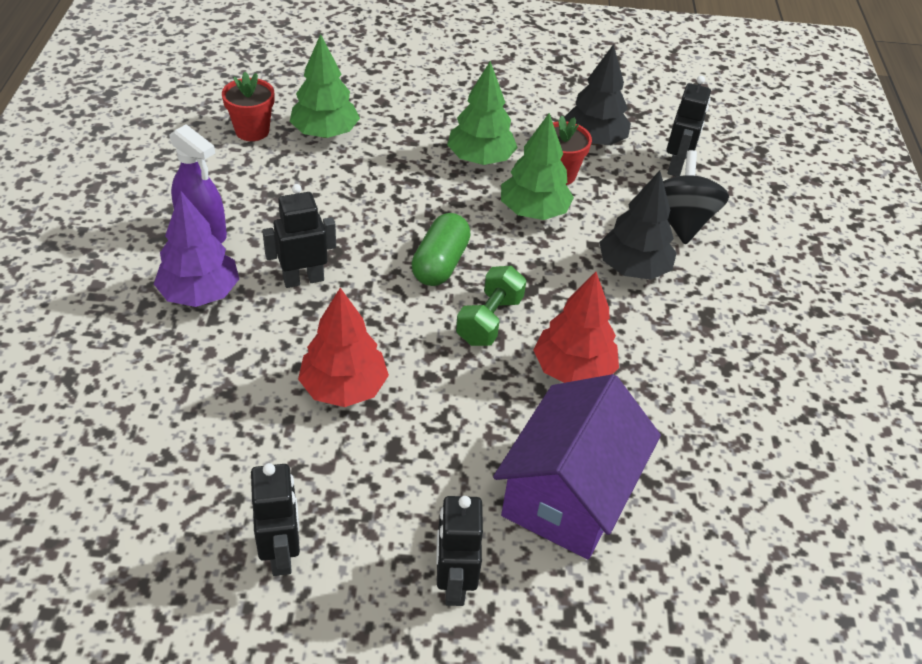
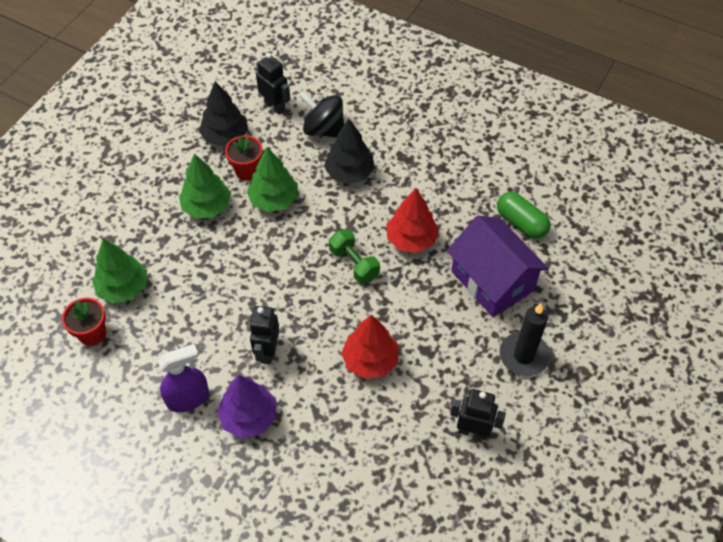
camera: 60 degrees left, 10 degrees up
green capsule [411,213,471,286] -> green capsule moved to [497,192,551,239]
black robot [436,496,483,606] -> black candle [500,303,550,376]

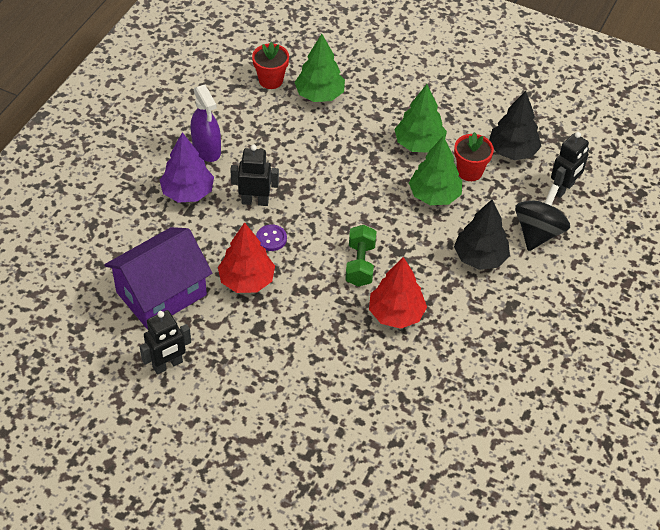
camera: 85 degrees right, 5 degrees down
green dumbbell [329,229,380,284] -> green dumbbell turned 45 degrees counterclockwise [345,225,377,287]
purple house [447,215,549,317] -> purple house moved to [104,227,212,329]
black robot [450,389,506,440] -> black robot turned 45 degrees clockwise [140,310,191,374]
green capsule [497,192,551,239] -> none
black candle [500,303,550,376] -> none
none -> purple button [256,224,287,251]

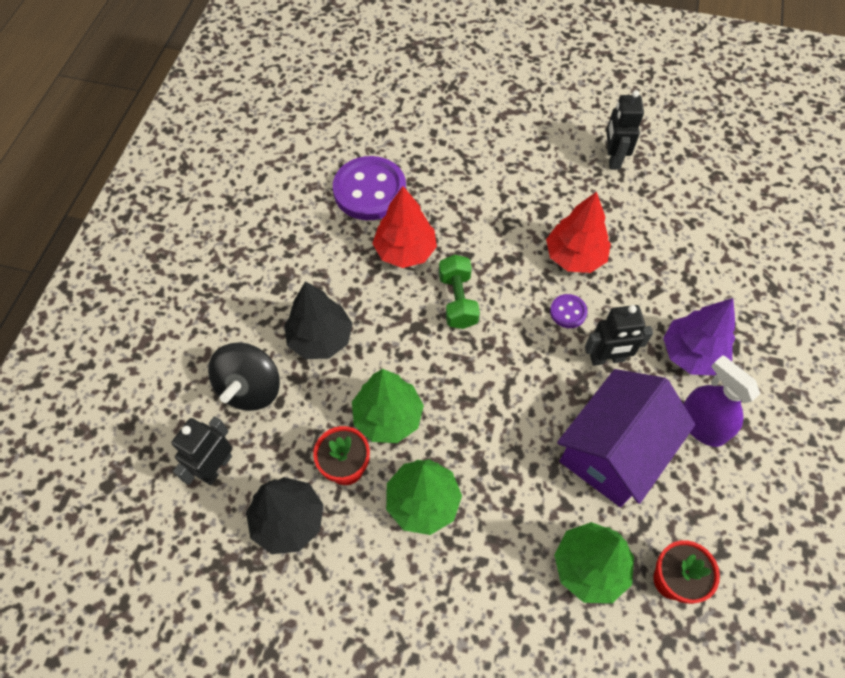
camera: 170 degrees right, 10 degrees up
purple house [104,227,212,329] -> purple house moved to [557,369,695,507]
black robot [140,310,191,374] -> black robot turned 45 degrees counterclockwise [606,90,644,170]
none -> purple button [333,156,406,220]

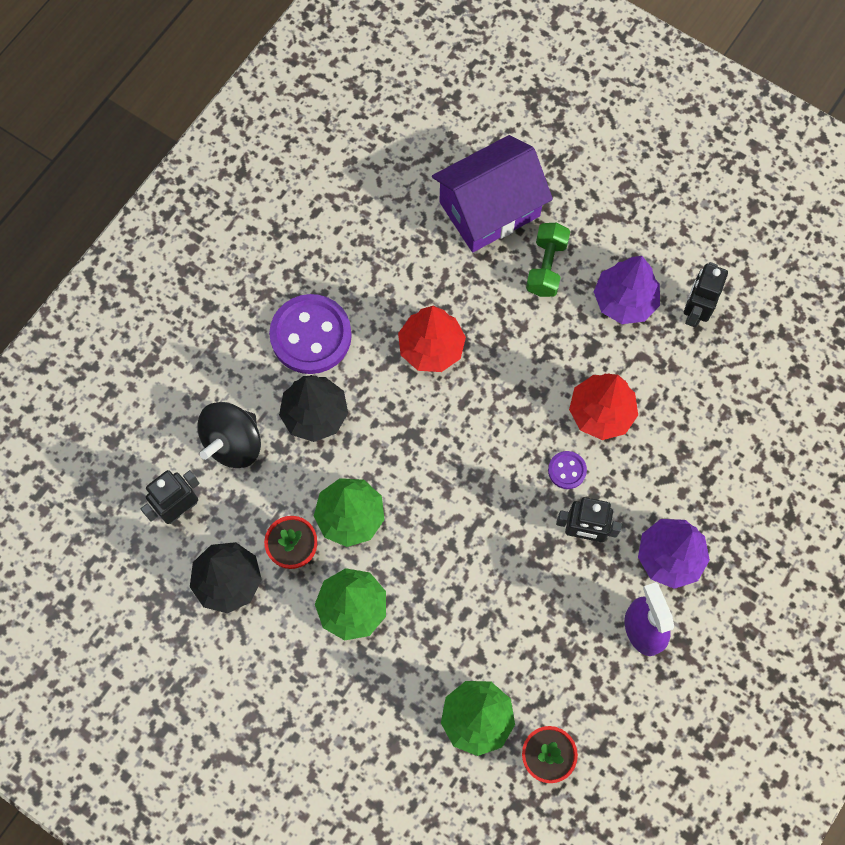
camera: 20 degrees right, 10 degrees up
purple button [333,156,406,220] -> purple button moved to [269,294,352,374]
green dumbbell [439,255,480,329] -> green dumbbell moved to [526,223,570,297]
purple house [557,369,695,507] -> purple house moved to [432,135,553,252]
none -> purple tree [594,256,660,324]

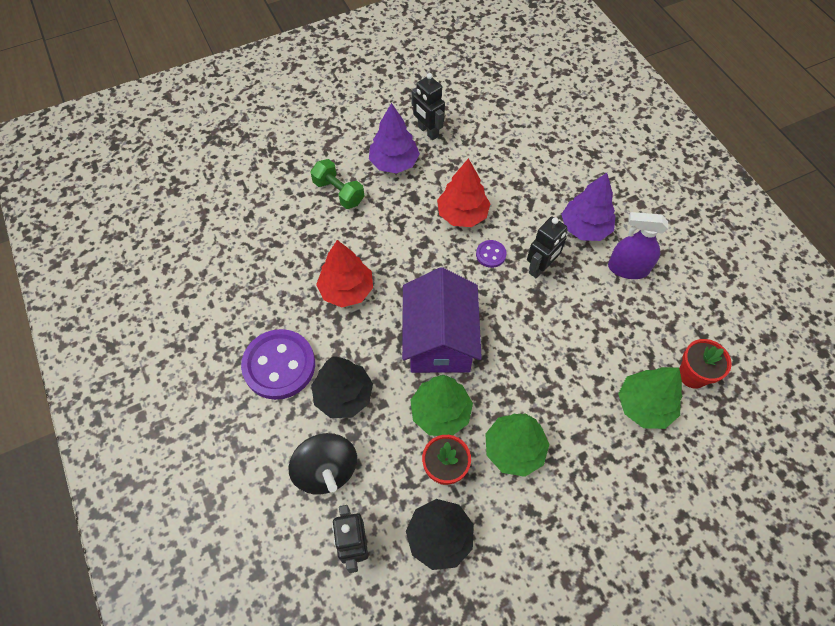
camera: 60 degrees left, 10 degrees down
purple house [432,135,553,252] -> purple house moved to [402,267,482,373]

